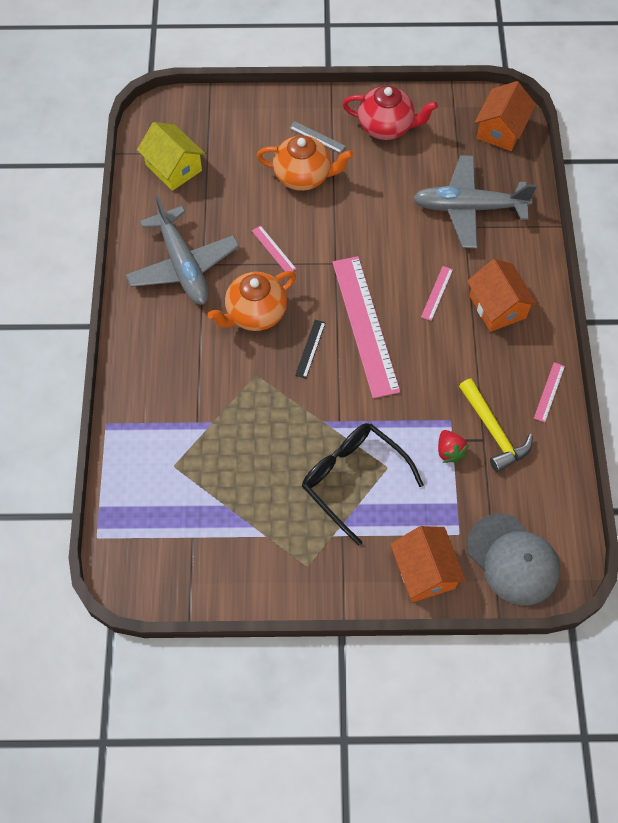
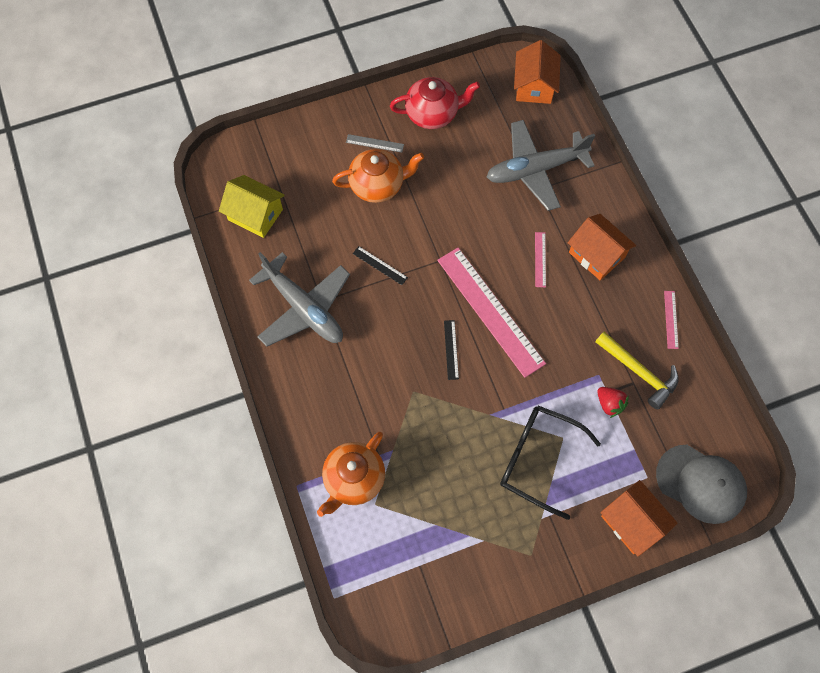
camera: 20 degrees left, 5 degrees up
orange teapot [208,271,296,331] -> orange teapot moved to [317,432,385,517]
pink ruler [252,225,296,272] -> black ruler [353,246,408,285]

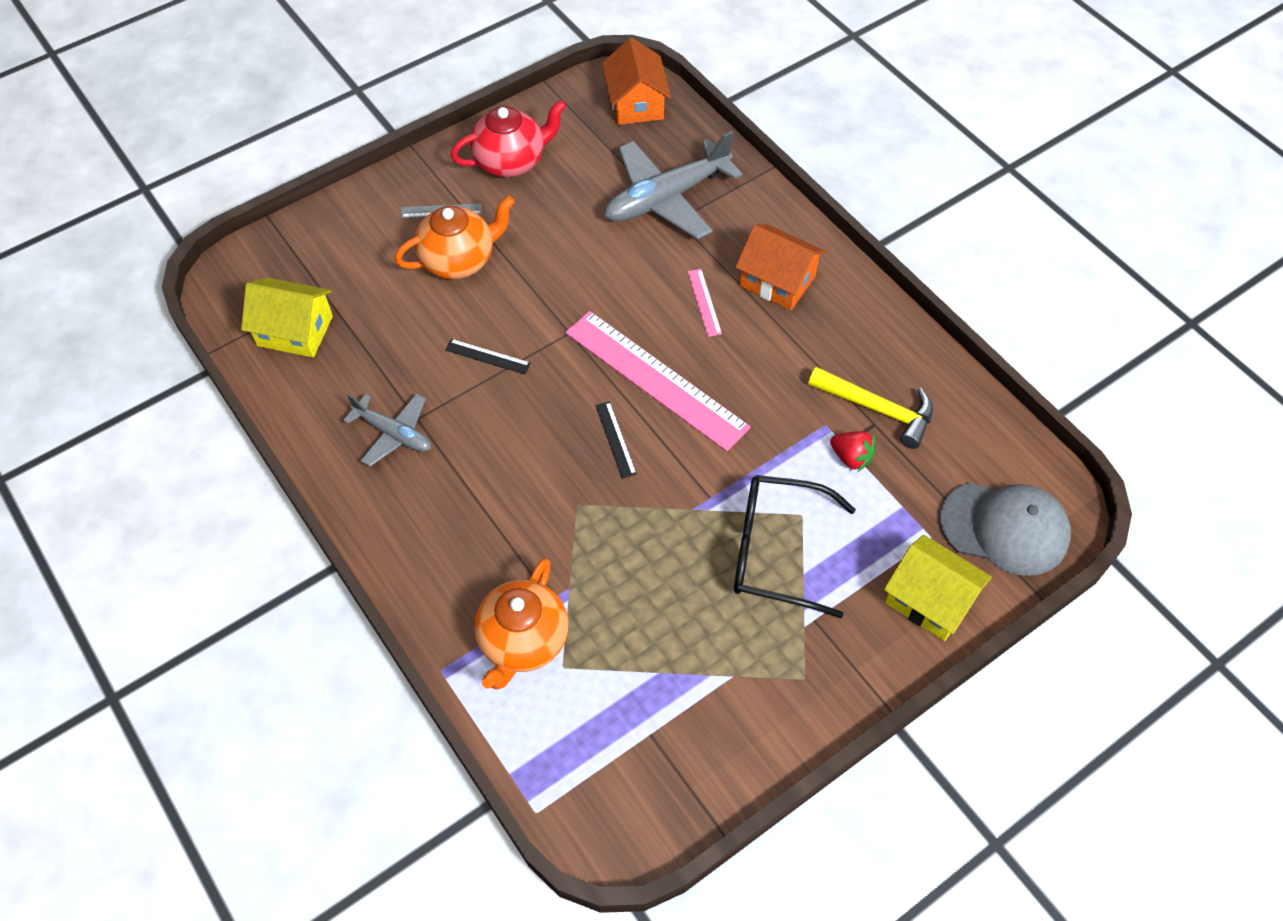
camera: 15 degrees left, 10 degrees down
grey plane [249,252,350,347] -> grey plane [343,393,431,466], size x0.58
orange house [600,480,677,557] -> yellow house [884,535,992,641]
pink ruler [664,291,679,349] -> none

